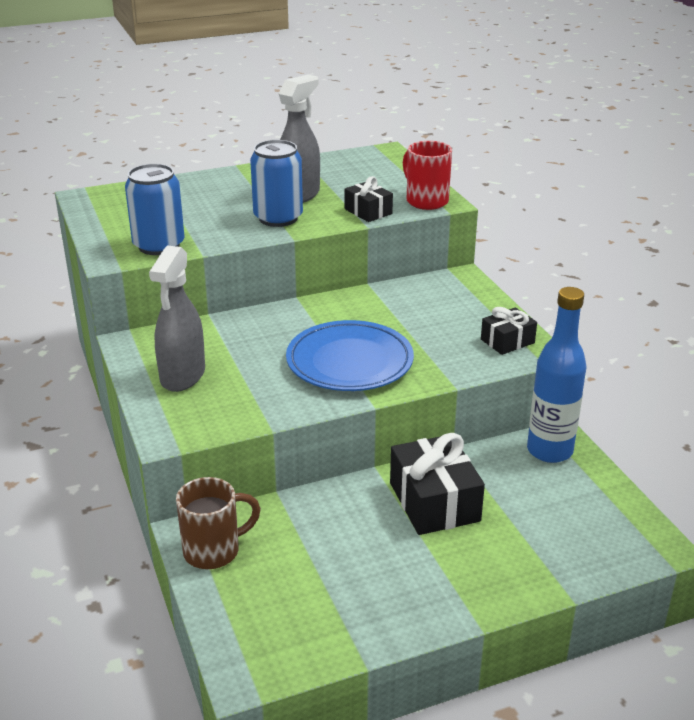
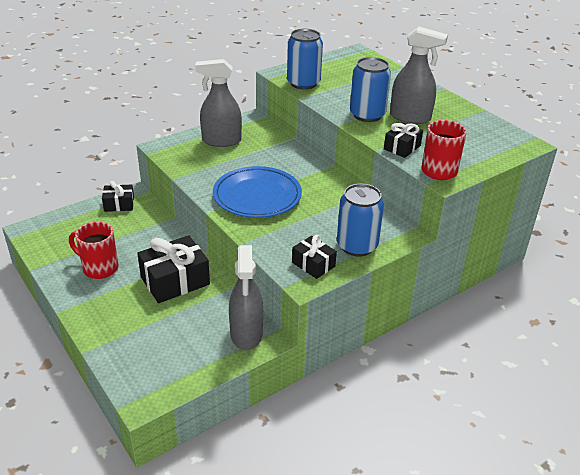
camera: 75 degrees right, 5 degrees up
brown mug [176,477,261,569] -> black gift [102,181,134,212]
blue bottle [527,287,586,463] -> grey spray bottle [229,245,263,350]
none -> red mug [69,222,118,279]
none -> blue can [337,184,384,257]

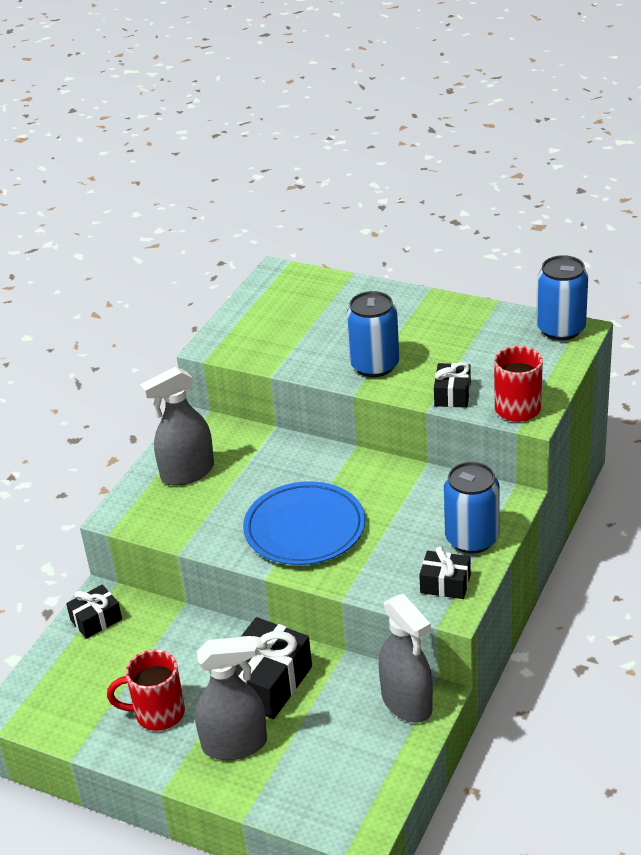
camera: 25 degrees left, 0 degrees up
blue can [287,29,323,90] -> blue can moved to [537,255,588,340]
grey spray bottle [390,27,448,124] -> grey spray bottle moved to [195,636,267,760]

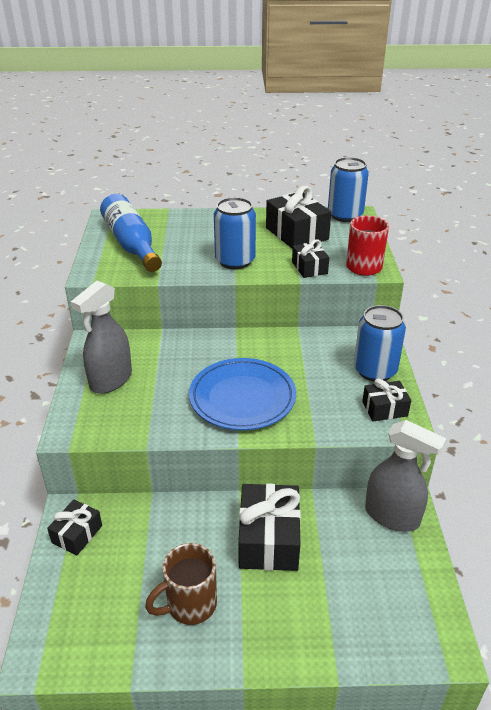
camera: 30 degrees left, 0 degrees up
red mug [107,649,185,731] -> brown mug [145,543,217,625]
grey spray bottle [195,636,267,760] -> none
none -> blue bottle [100,194,162,272]
none -> black gift [266,186,331,249]

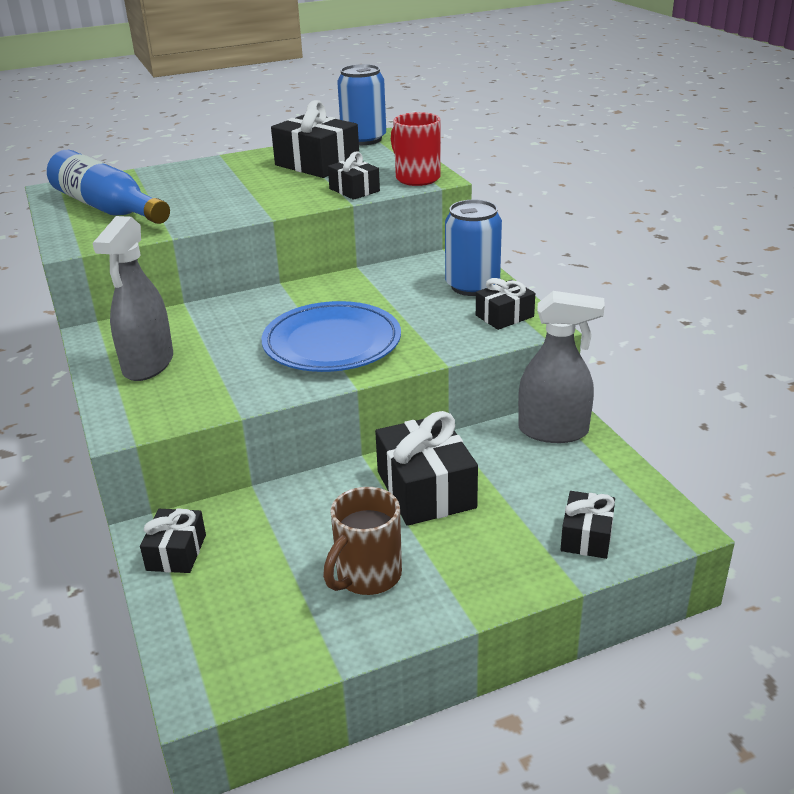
camera: 20 degrees left, 5 degrees down
blue can [214,197,256,269] -> none
none -> black gift [561,491,615,559]

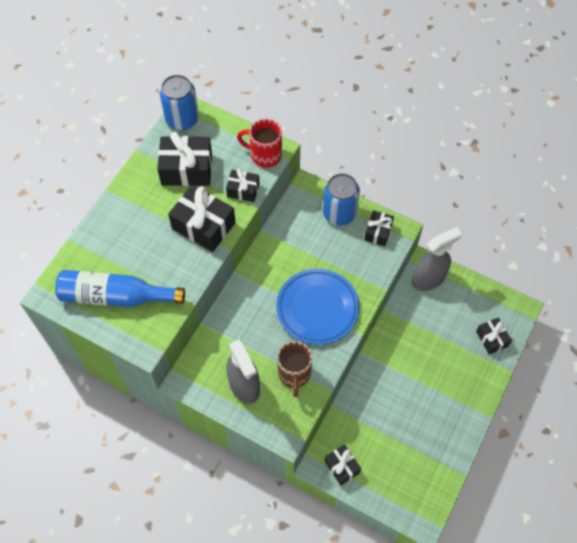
camera: 40 degrees left, 30 degrees up
brown mug [323,487,402,595] -> brown mug moved to [277,341,312,397]
black gift [375,411,478,526] -> black gift moved to [168,185,236,252]

